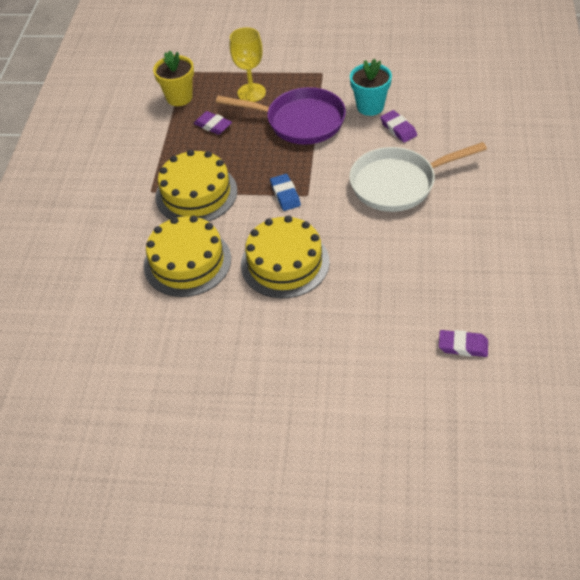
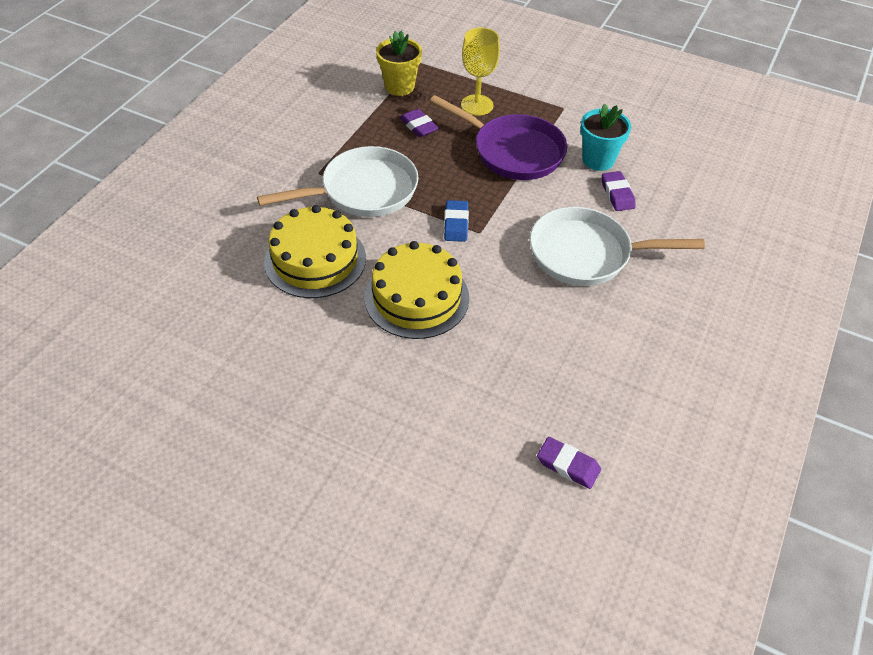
camera: 15 degrees right, 0 degrees up
yellow cake [156,150,237,221] -> white pan [257,146,418,217]

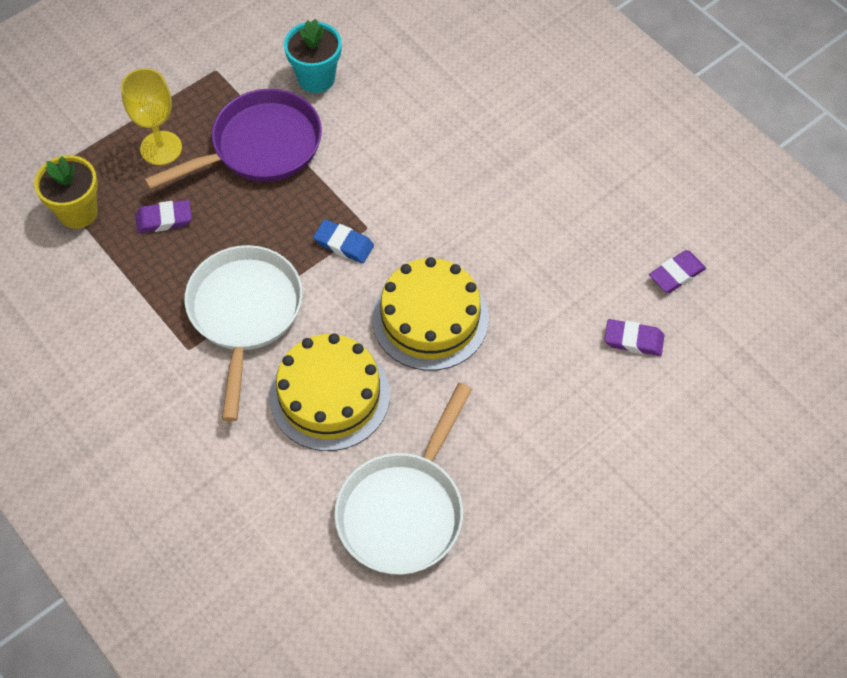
camera: 65 degrees left, 10 degrees up
white pan [529,207,705,286] -> white pan moved to [334,383,472,575]
purple eraser [602,171,636,211] -> purple eraser moved to [604,319,664,356]

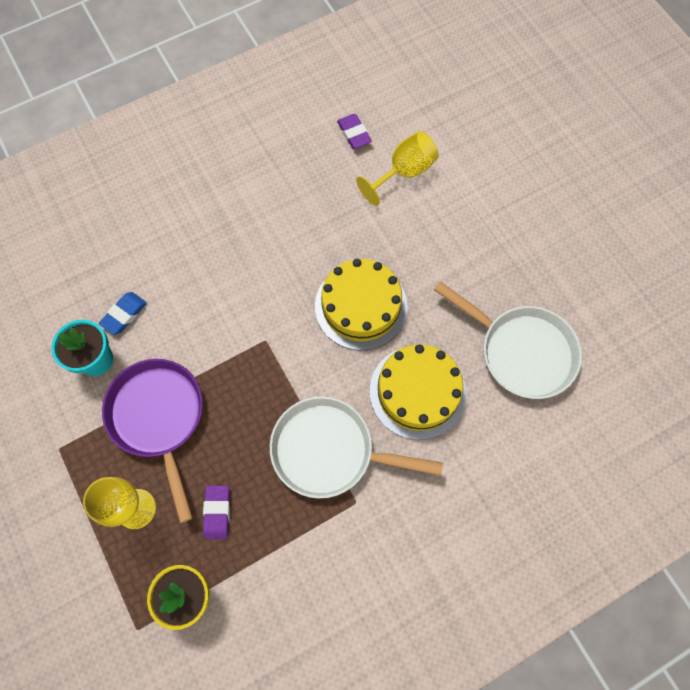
camera: 80 degrees left, 10 degrees up
blue eraser [313,219,374,263] -> blue eraser moved to [99,292,147,335]
purple eraser [604,319,664,356] -> yellow goblet [356,131,439,206]

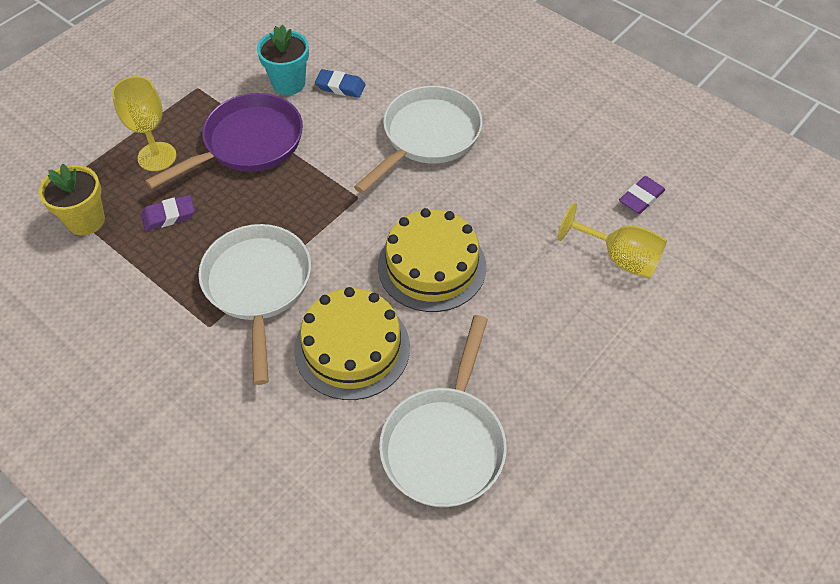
camera: 70 degrees right, 15 degrees down
none -> white pan [354,86,482,193]

